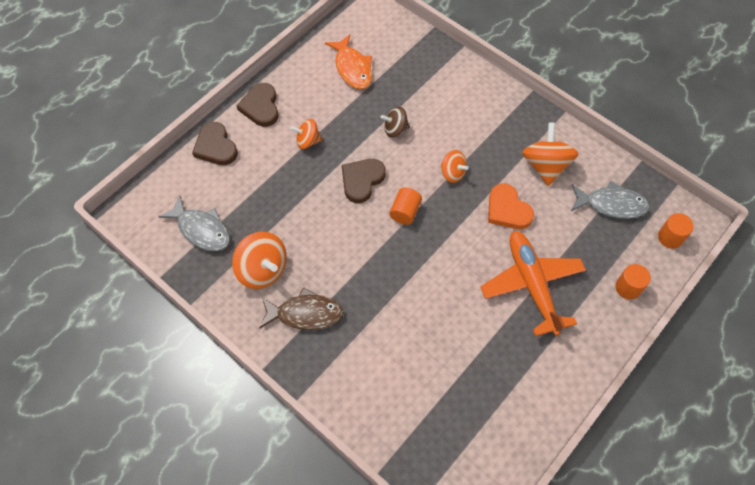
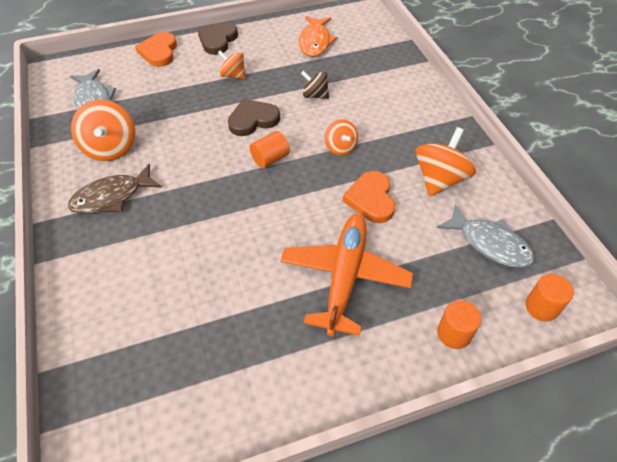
camera: 30 degrees right, 10 degrees down
brown heart [192,122,238,165] -> orange heart [135,32,177,67]
brown fish [259,287,344,330] -> brown fish turned 120 degrees clockwise [68,164,162,214]

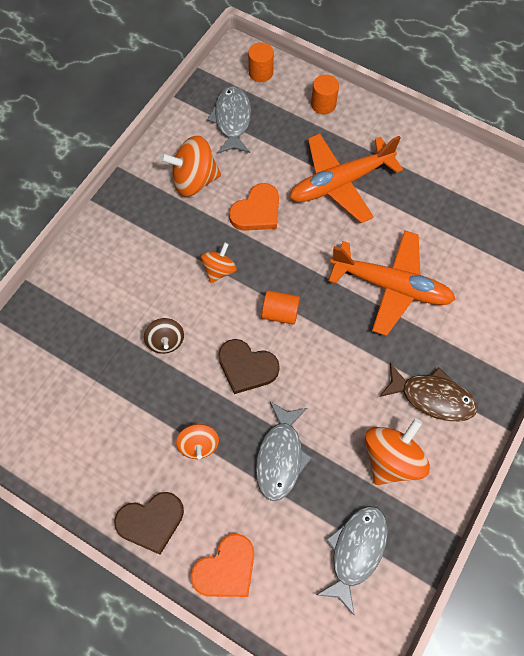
camera: 130 degrees left, 15 degrees up
orange fish [299,16,337,57] -> none
none -> grey fish [256,402,312,501]
none -> orange plane [329,231,456,336]

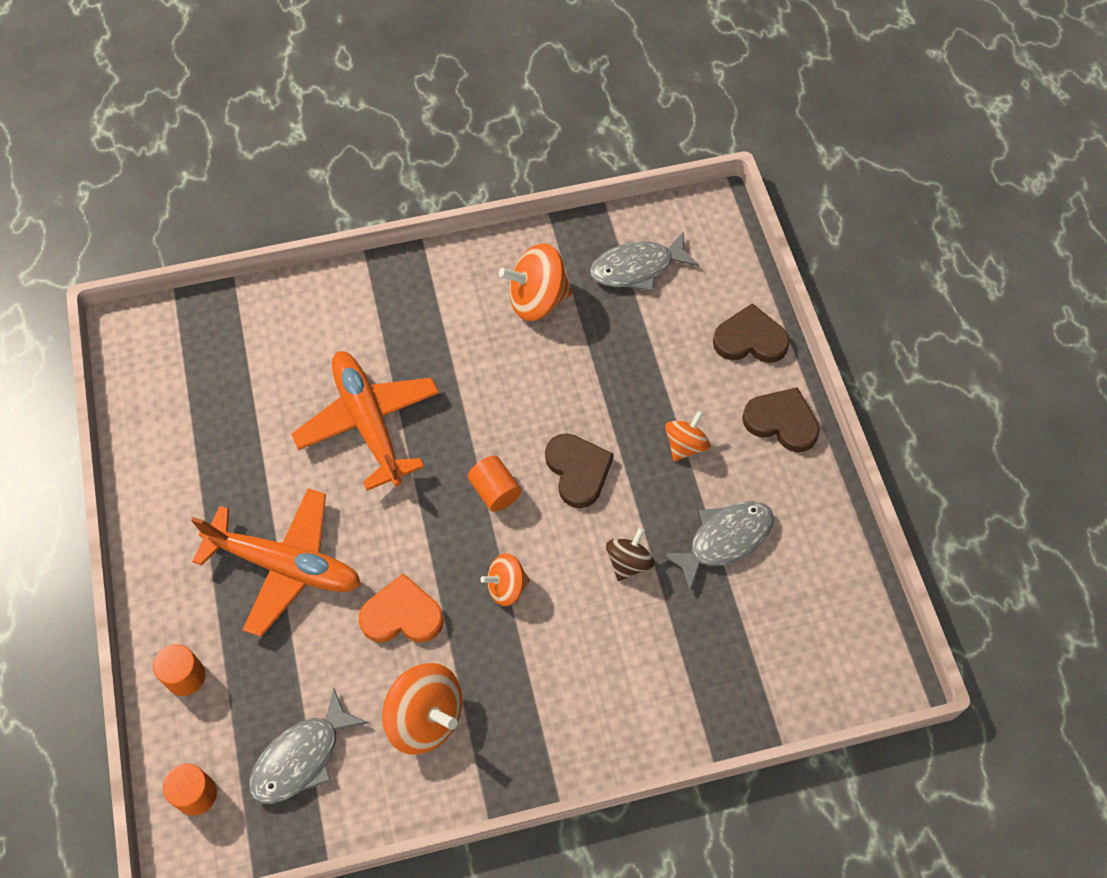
camera: 135 degrees left, 5 degrees down
orange heart [191,534,254,597] -> brown heart [713,303,790,363]
grey fish [256,402,312,501] -> grey fish moved to [660,501,774,591]
brown fish [379,363,478,422] -> none

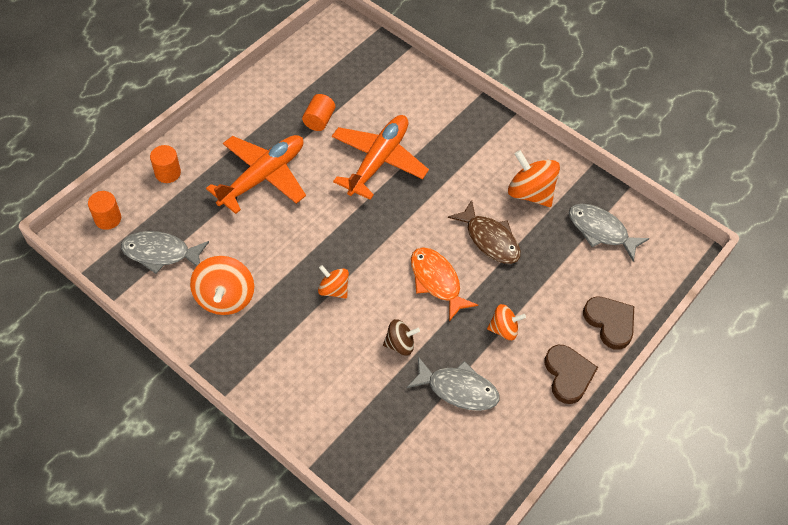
camera: 50 degrees right, 5 degrees down
orange plane [191,488,361,637] -> orange plane turned 120 degrees counterclockwise [206,135,306,214]
orange heart [358,573,444,643] -> none
orange cylinder [468,456,521,512] -> orange cylinder moved to [302,94,335,131]
brown heart [545,433,614,508] -> orange fish [411,247,478,321]
none -> brown fish [448,200,521,264]

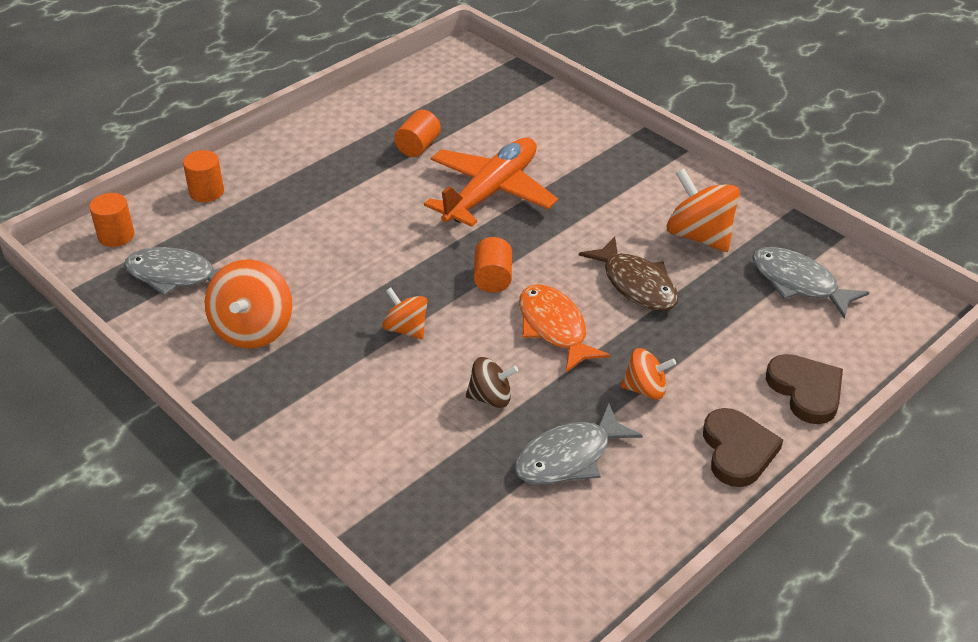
camera: 10 degrees right, 15 degrees down
orange plane [206,135,306,214] -> none
grey fish [406,357,499,411] -> grey fish turned 120 degrees clockwise [514,403,643,485]
none -> orange cylinder [474,237,512,293]

